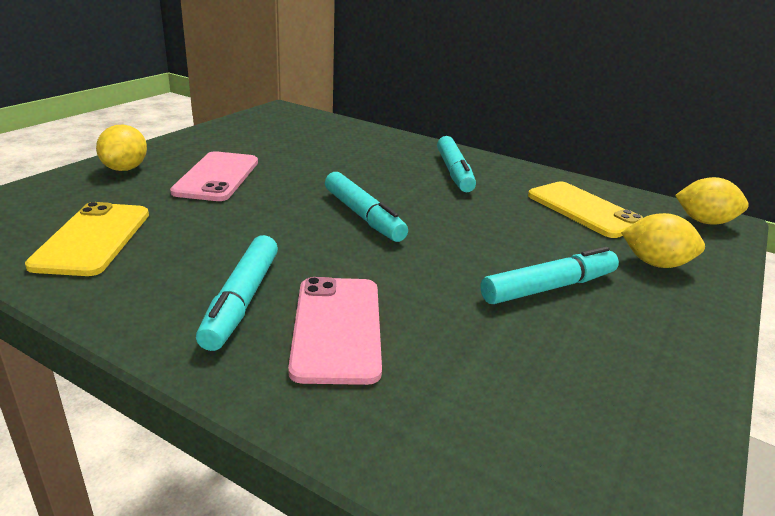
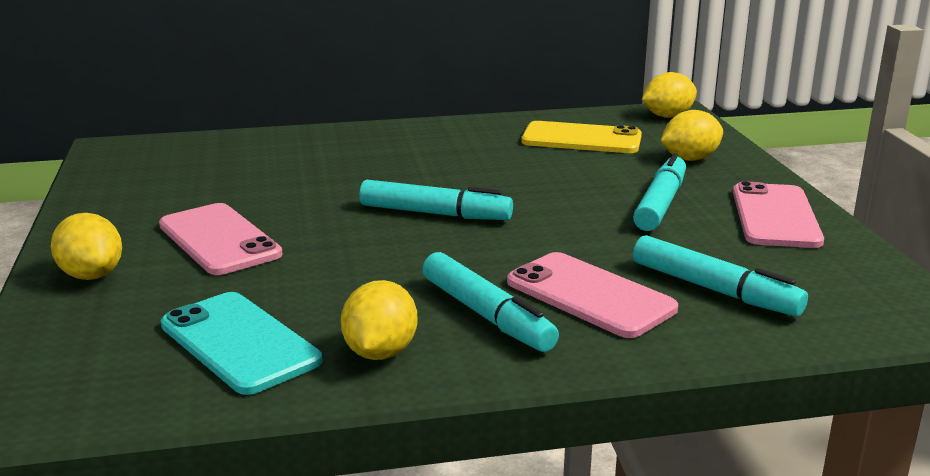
camera: 40 degrees left, 5 degrees down
yellow phone [25,202,149,276] -> turquoise phone [161,292,322,395]
turquoise marker [437,136,476,192] -> turquoise marker moved to [633,235,808,317]
none -> yellow lemon [341,280,417,360]
none -> pink phone [733,181,824,248]

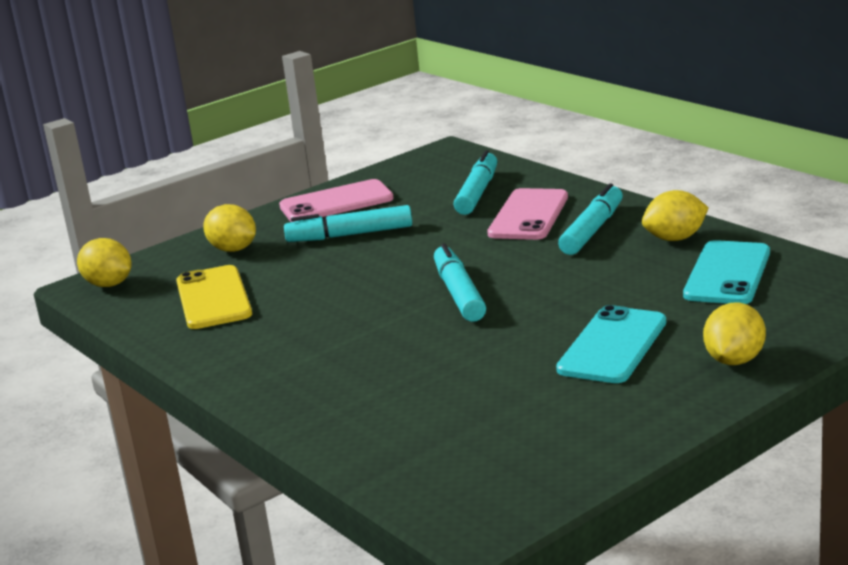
camera: 115 degrees left, 0 degrees up
pink phone [159,203,282,275] -> turquoise phone [556,305,666,383]

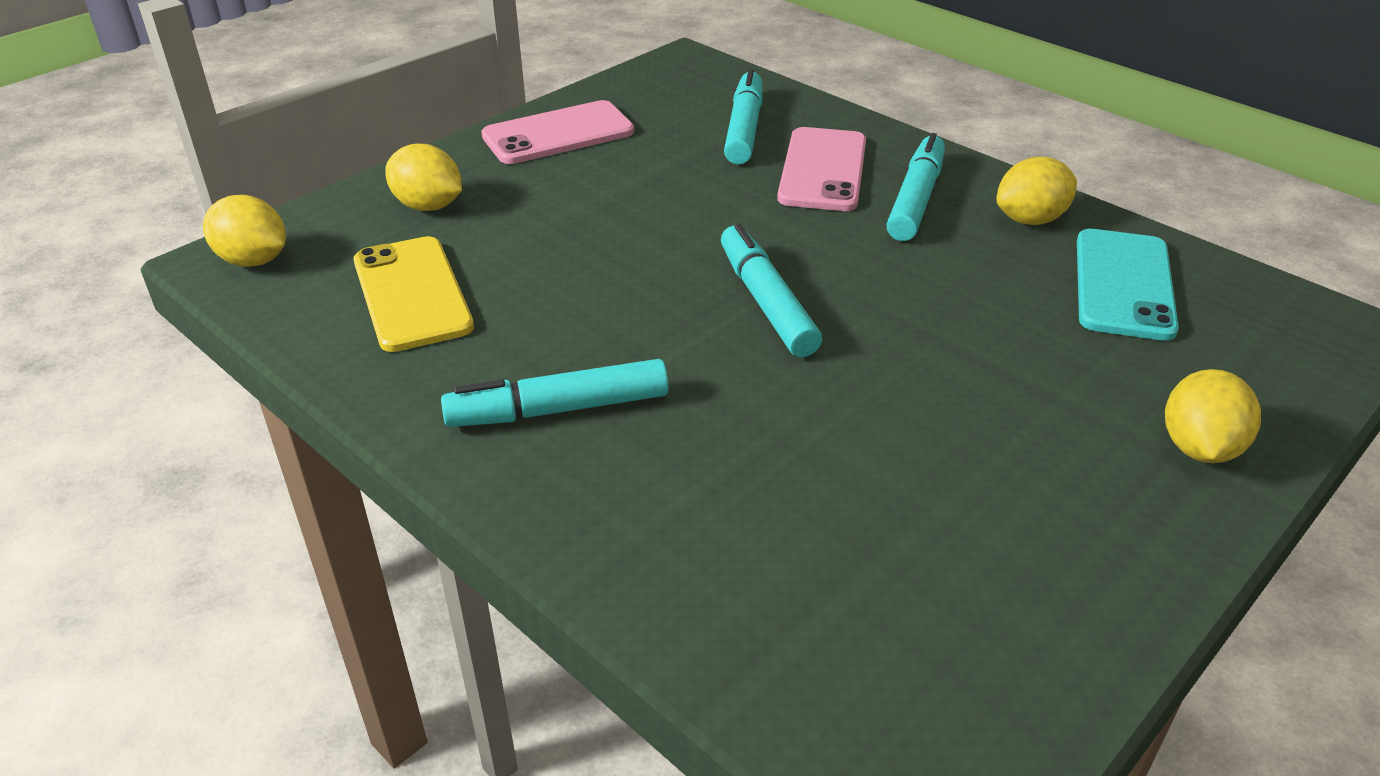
camera: 10 degrees left, 15 degrees up
turquoise marker [284,205,412,242] -> turquoise marker moved to [441,359,669,427]
turquoise phone [556,305,666,383] -> none

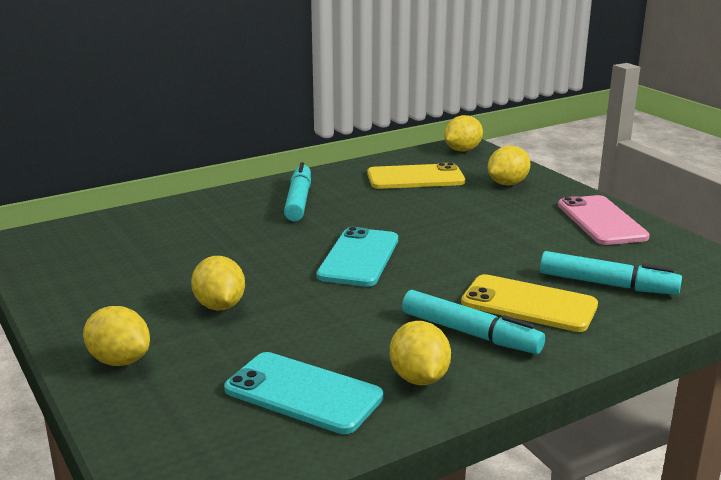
camera: 105 degrees right, 15 degrees down
turquoise marker [721,224,822,357] -> turquoise phone [316,227,398,286]
pink phone [777,127,866,211] -> yellow phone [461,274,598,332]
none -> yellow lemon [191,256,245,310]

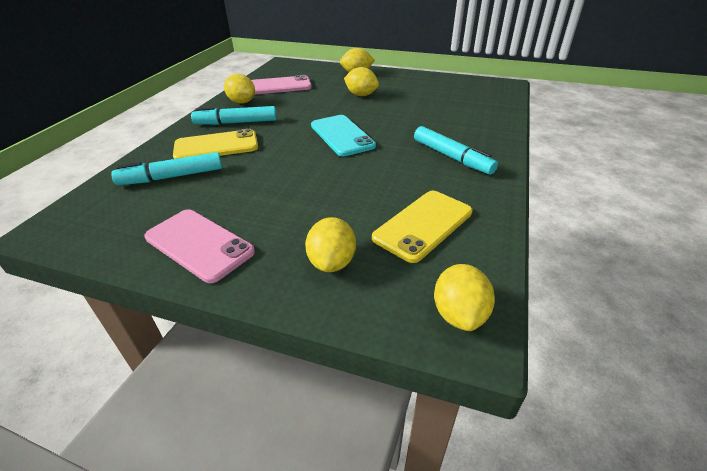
camera: 140 degrees right, 15 degrees up
turquoise phone [224,352,383,434] -> pink phone [251,75,312,94]

